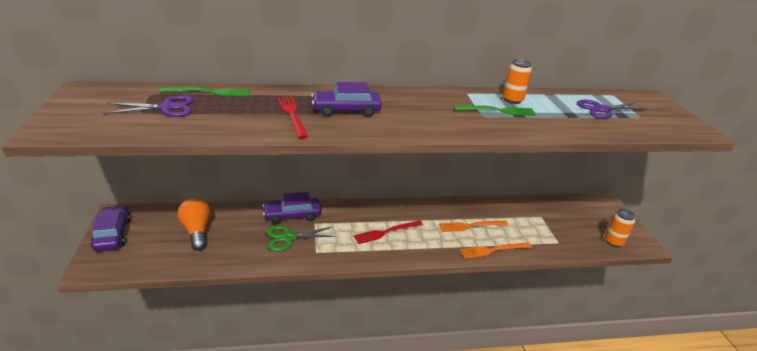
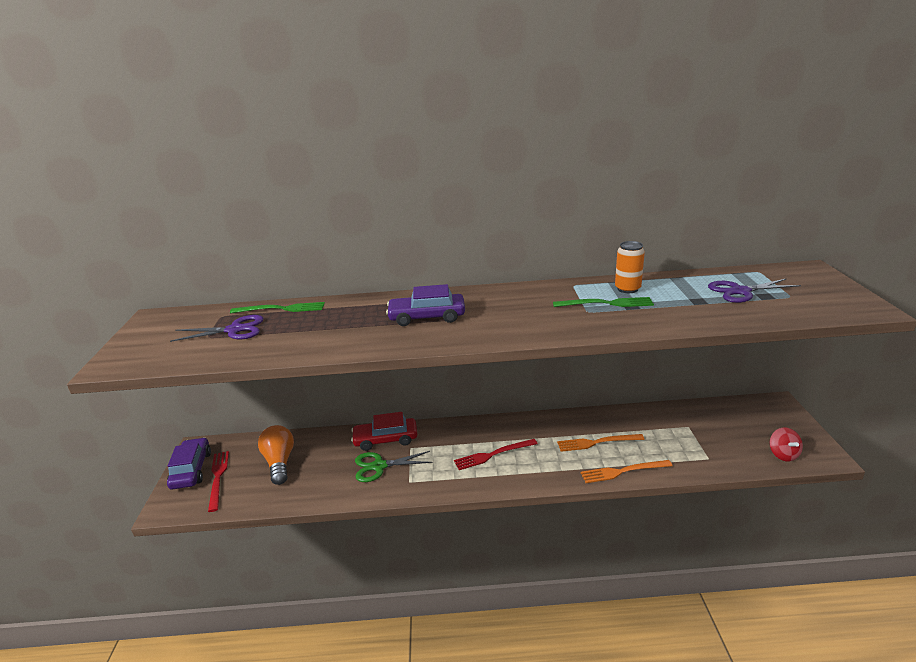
camera: 10 degrees right, 5 degrees down
purple car [262,192,321,224] -> red car [351,412,418,451]
red fork [277,96,308,139] -> red fork moved to [208,451,229,512]
orange can [605,209,635,247] -> red spinning top [769,428,803,461]

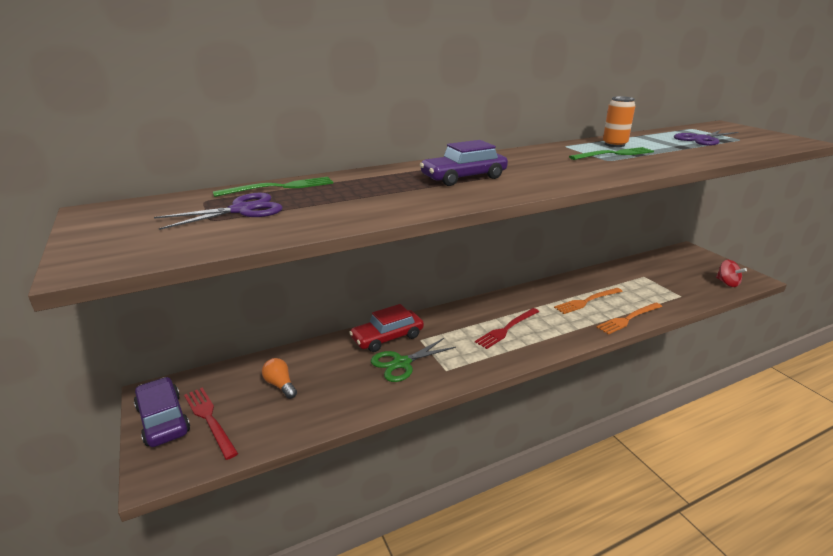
camera: 25 degrees left, 0 degrees up
orange light bulb [258,425,294,485] -> orange light bulb [262,358,297,399], size x0.61

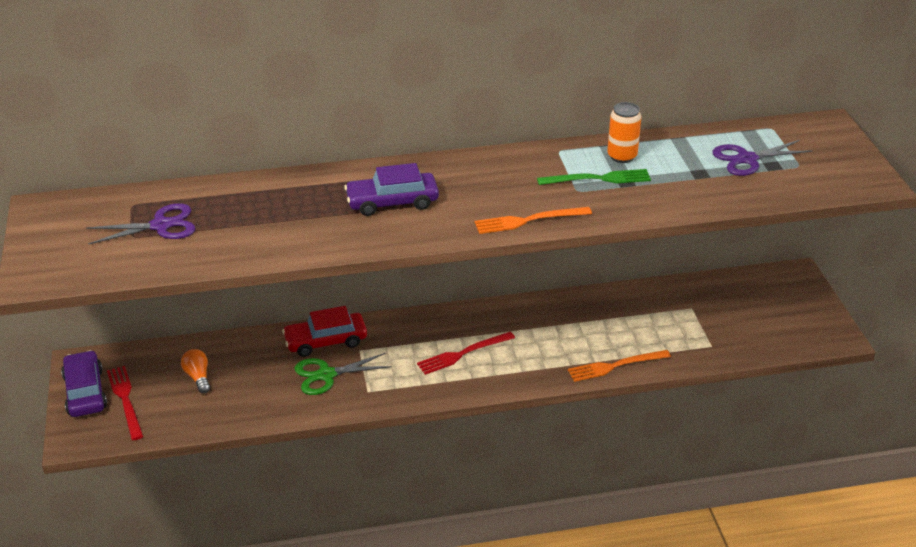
camera: 15 degrees right, 10 degrees up
green fork [213,177,333,197] -> none
orange fork [554,288,623,314] -> orange fork moved to [475,207,592,234]
red spinning top [716,260,747,287] -> none

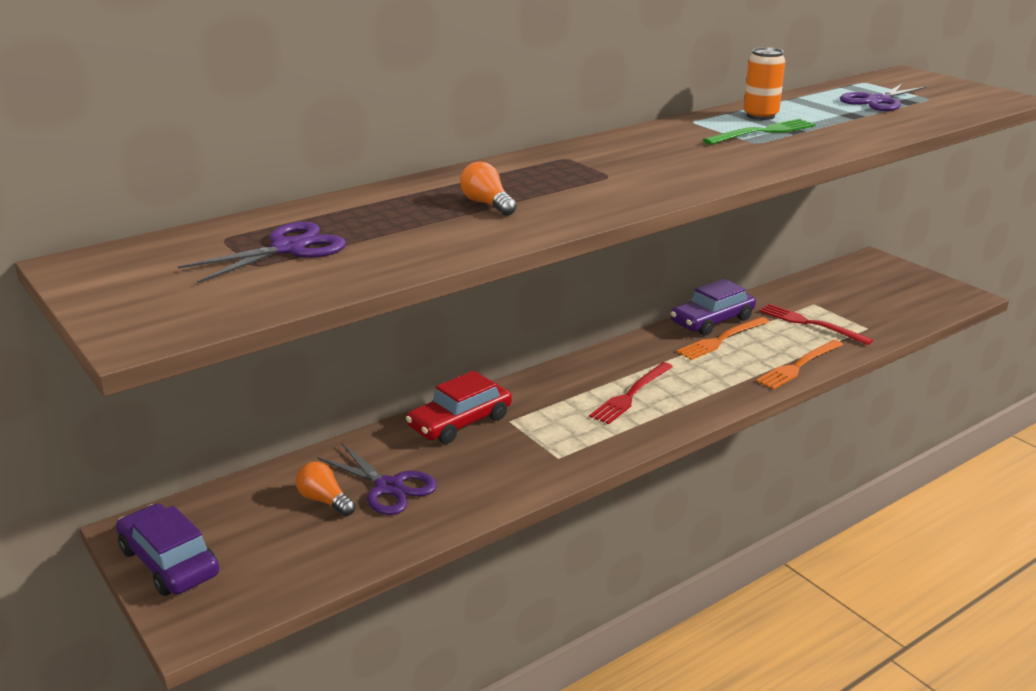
camera: 25 degrees left, 10 degrees down
red fork [107,366,143,440] -> red fork moved to [759,304,873,345]
green scissors [294,353,392,395] -> none
purple car [344,163,439,216] -> purple car moved to [671,279,756,335]
orange fork [475,207,592,234] -> orange fork moved to [676,317,769,360]
none -> purple scissors [317,443,437,515]
none -> orange light bulb [460,161,517,216]

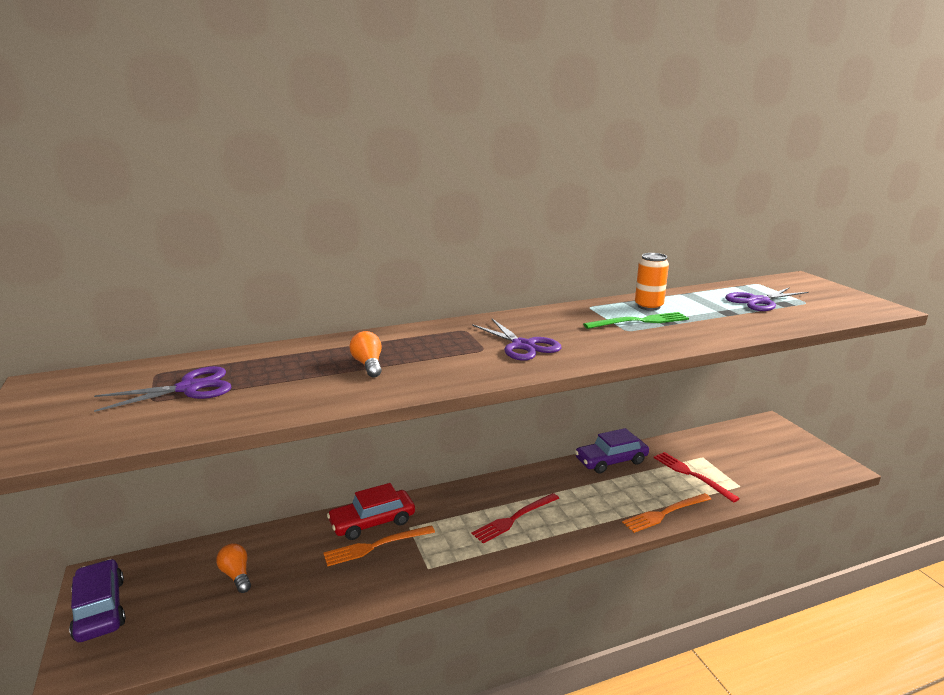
camera: 15 degrees right, 5 degrees down
purple scissors [317,443,437,515] -> purple scissors moved to [472,319,561,361]
orange fork [676,317,769,360] -> orange fork moved to [323,525,435,566]

